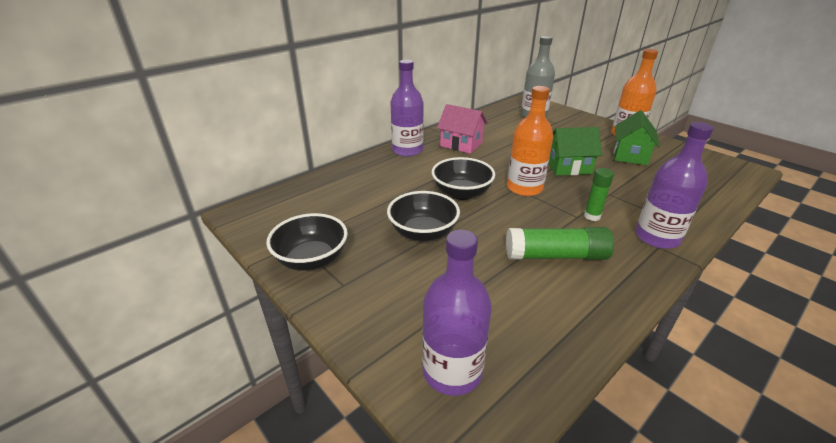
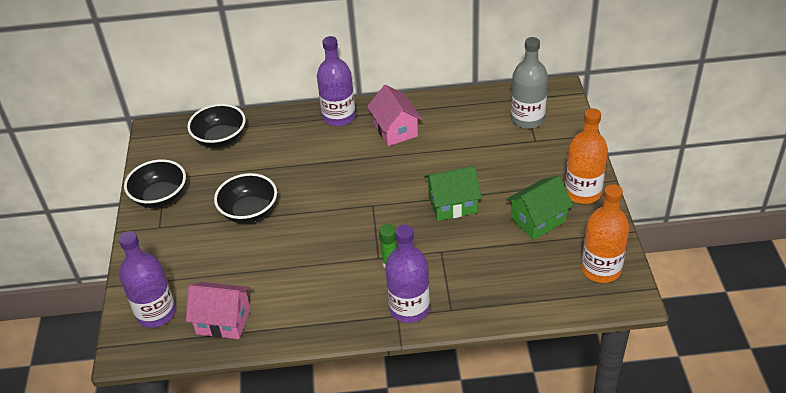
camera: 40 degrees right, 10 degrees up
black bowl [432,157,495,200] -> black bowl moved to [187,104,246,148]
green glue stick [506,227,614,260] -> none
orange bottle [507,86,553,196] -> orange bottle moved to [581,184,629,283]
green house [549,127,602,175] -> green house turned 45 degrees counterclockwise [424,166,482,221]
none -> pink house [186,282,250,339]

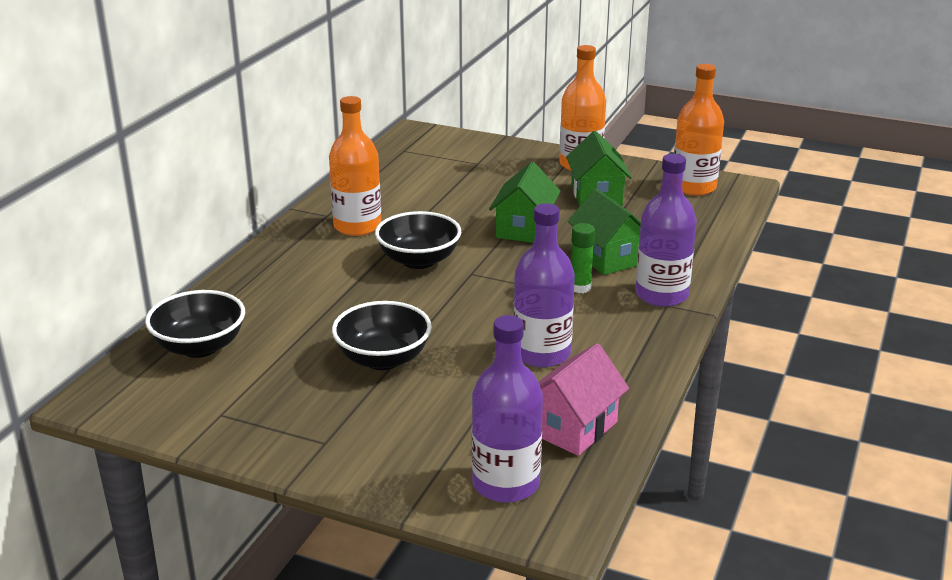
camera: 65 degrees left, 15 degrees down
black bowl [124,159,186,208] -> black bowl moved to [375,211,461,269]
purple bottle [317,36,356,126] -> purple bottle moved to [513,203,575,368]
pink house [367,85,422,146] -> orange bottle [329,96,381,236]
grey bottle [511,37,548,129] -> none
none -> green house [568,189,641,275]

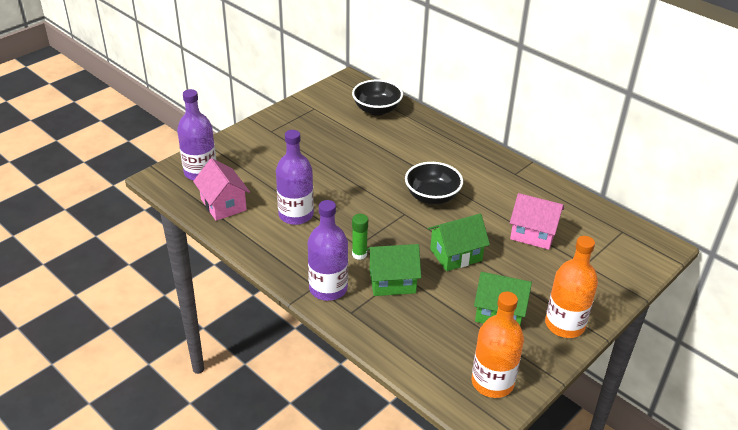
camera: 110 degrees right, 10 degrees up
orange bottle [329,96,381,236] -> none
black bowl [332,301,432,370] -> none
green house [489,162,560,243] -> green house turned 60 degrees counterclockwise [427,214,490,271]
none -> pink house [510,193,564,250]

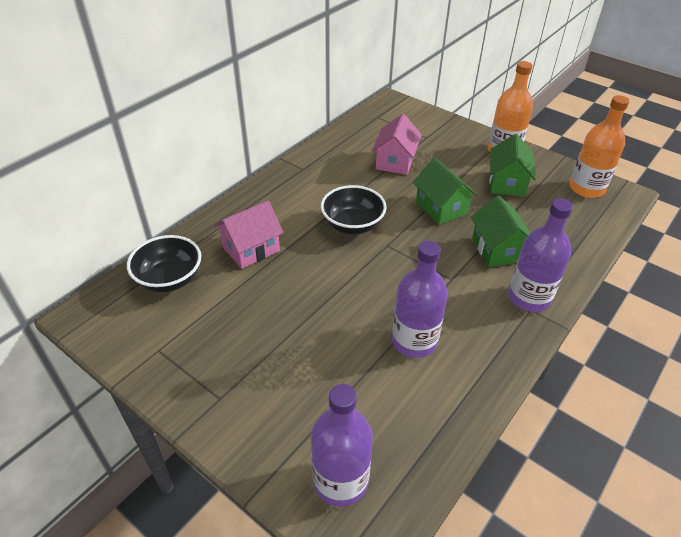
camera: 95 degrees left, 5 degrees up
pink house [193,158,250,221] -> pink house moved to [214,201,284,269]
green glue stick [352,214,368,260] -> none

